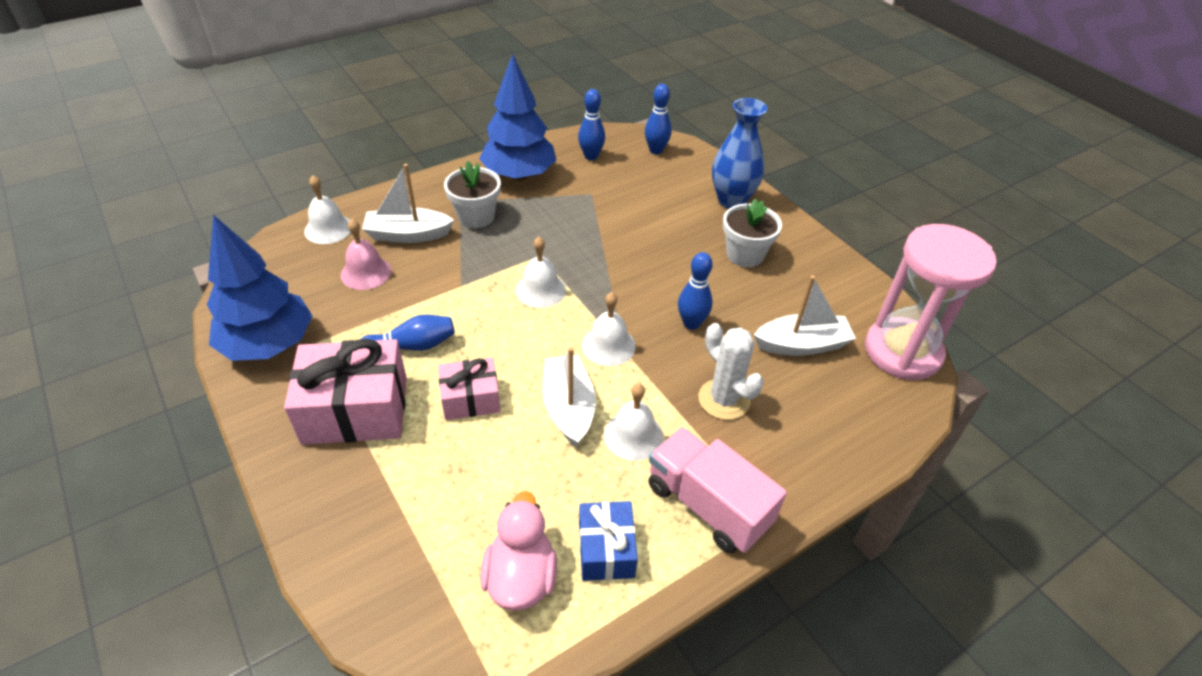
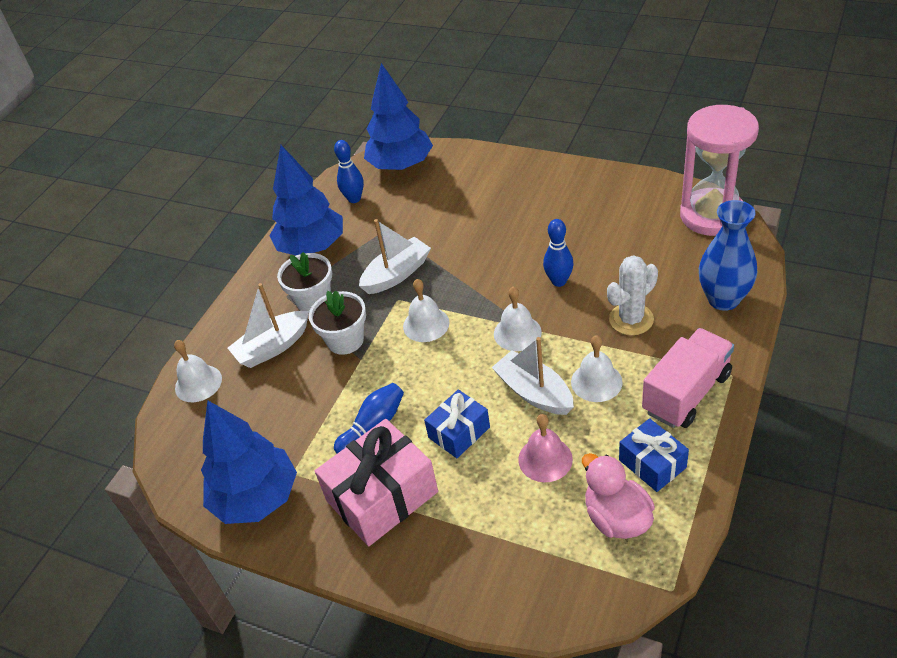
camera: 25 degrees left, 0 degrees up
pink bell [341,219,392,290] -> pink bell moved to [518,414,573,482]
pink gift [438,357,500,420] -> blue gift [424,390,490,458]
blue bowling pin [645,84,672,154] -> blue tree [364,63,433,171]
pink truck [648,427,787,553] -> pink truck turned 120 degrees clockwise [642,328,734,428]
white cactus [698,323,764,420] -> white cactus turned 60 degrees counterclockwise [607,255,658,335]
blue vase [712,98,767,209] -> blue vase moved to [699,200,757,311]
white flower pot [723,199,782,267] -> white flower pot moved to [309,291,366,355]
white boat [754,275,856,356] -> white boat moved to [359,219,431,294]

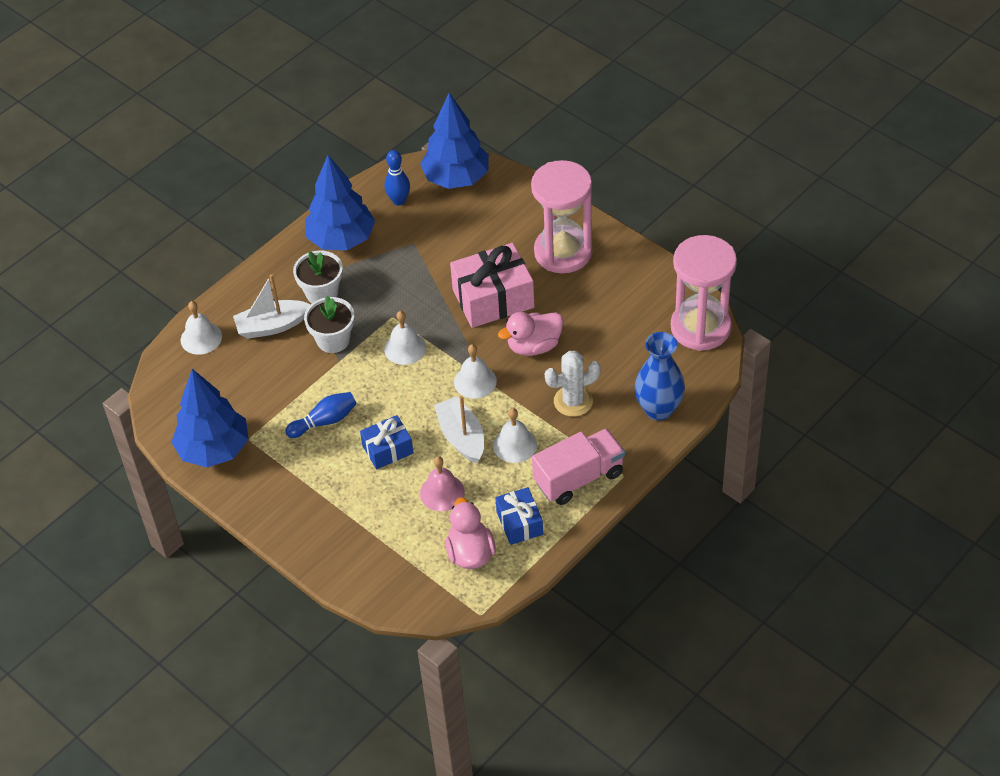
camera: 15 degrees right, 5 degrees up
pink gift [315,419,438,546] -> pink gift moved to [450,243,535,328]
white boat [359,219,431,294] -> none
blue bowling pin [543,219,574,287] -> pink duck [498,312,563,356]
none -> pink hourglass [531,160,592,273]

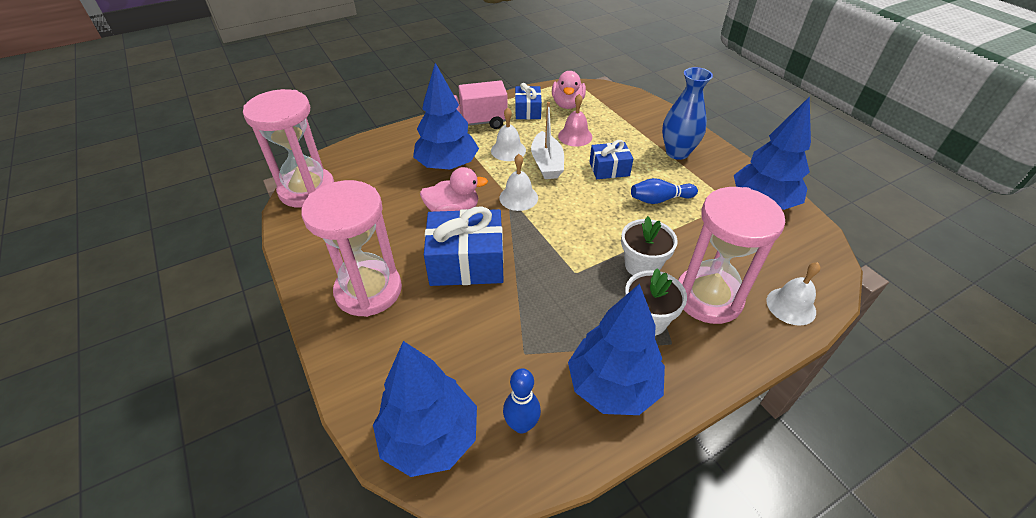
camera: 165 degrees left, 5 degrees down
white boat [233,274,311,339] -> pink hourglass [678,187,785,324]
white bell [384,311,426,365] -> none
pink gift [450,243,535,328] -> blue gift [424,206,504,286]
white cactus [545,351,601,417] -> blue tree [413,63,479,170]
blue vase [635,332,685,421] -> blue vase moved to [662,67,713,160]

